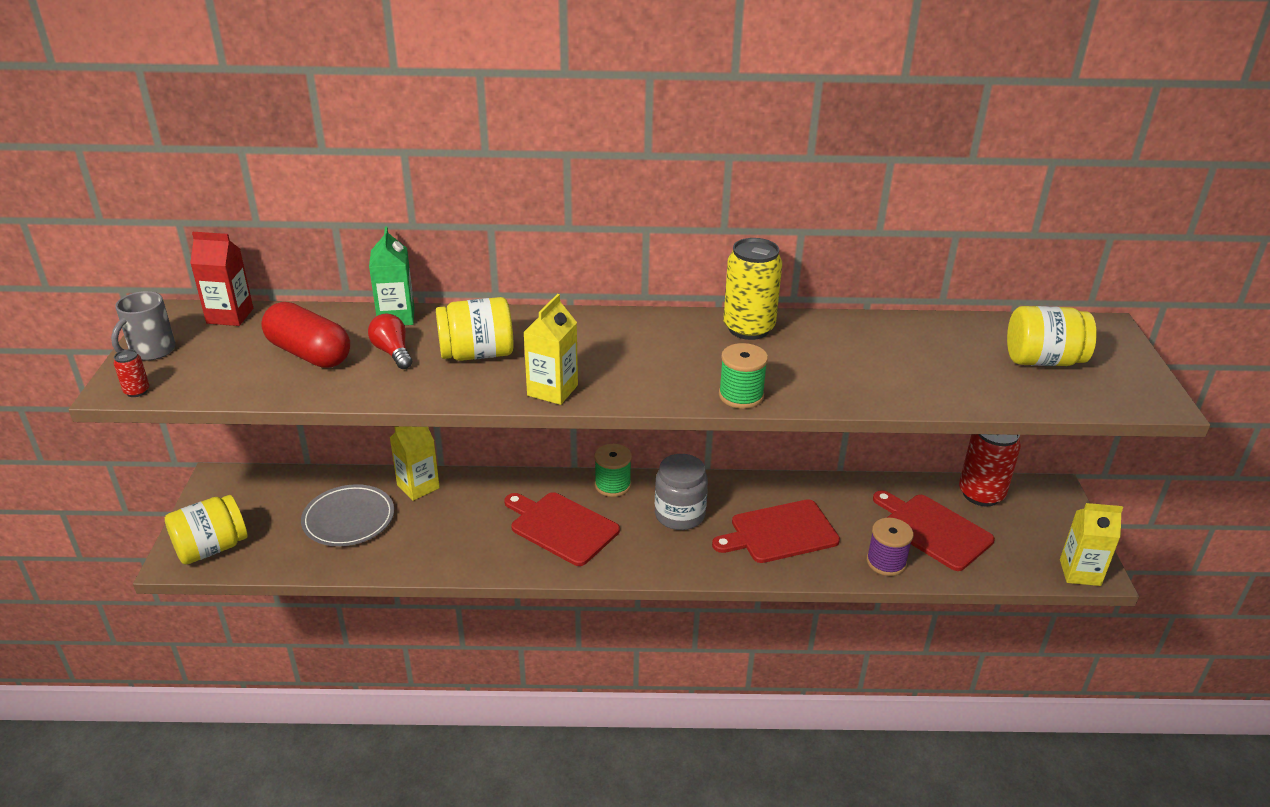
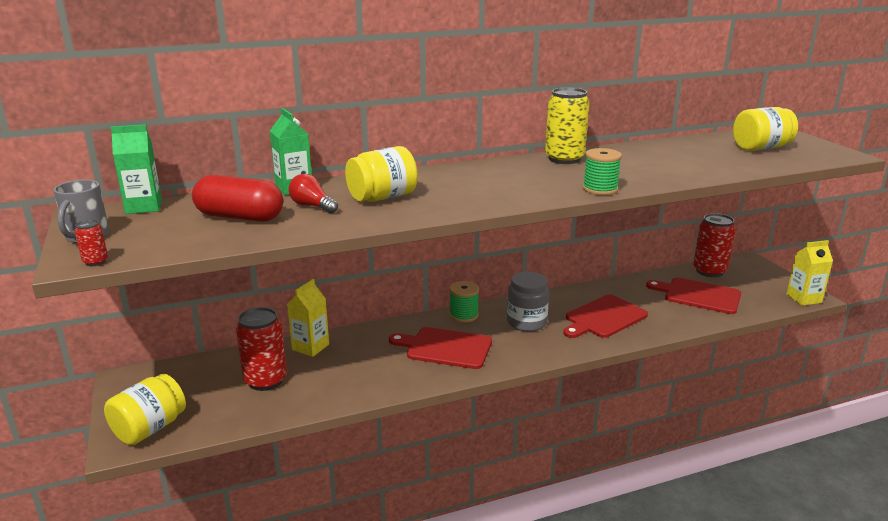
camera: 20 degrees left, 10 degrees down
red carton [190,232,253,326] -> green carton [110,124,162,214]
grey plate [301,484,394,546] -> red can [236,307,287,391]
yellow carton [523,294,578,405] -> none
purple spool [867,518,913,576] -> none

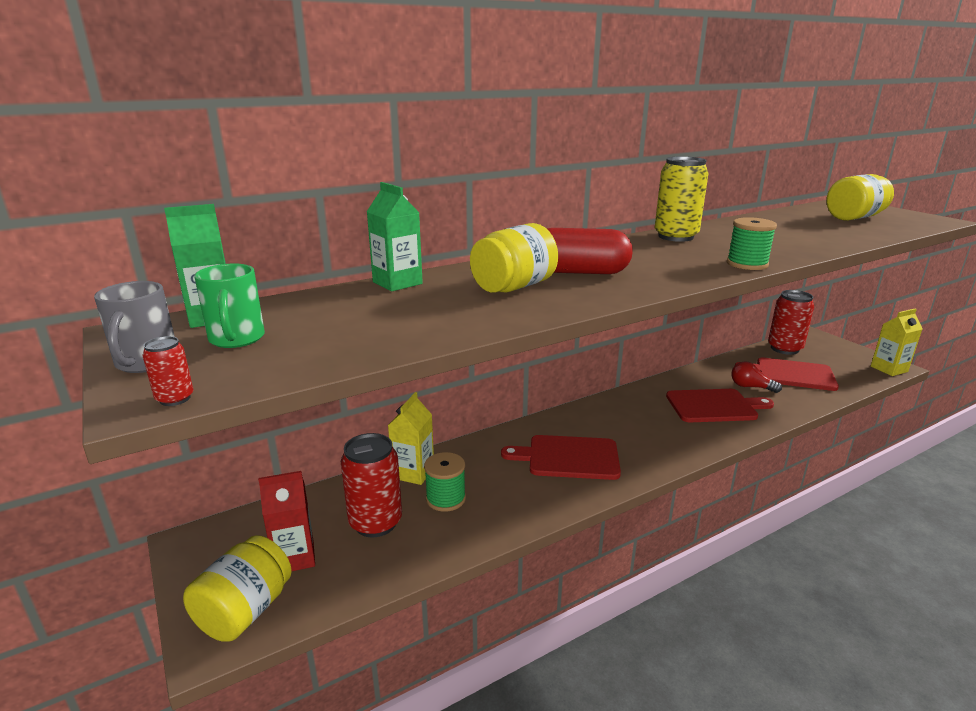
camera: 10 degrees left, 0 degrees up
red capsule [192,175,283,222] -> red capsule moved to [546,228,633,274]
red light bulb [288,174,338,213] -> red light bulb moved to [731,361,782,393]
green spool [449,281,479,322] -> green spool moved to [424,452,466,512]
grey jar [507,272,549,332] -> none
red cutting board [563,294,648,338] -> red cutting board turned 135 degrees counterclockwise [666,389,774,422]
none -> green mug [194,263,265,348]
none -> red carton [258,471,315,571]

